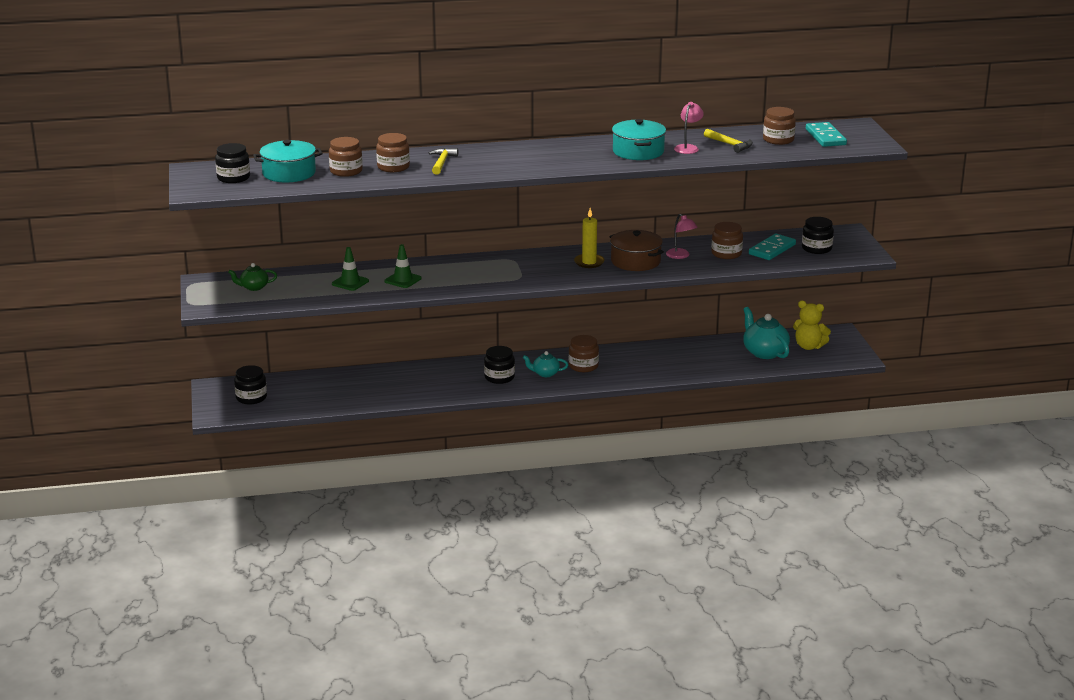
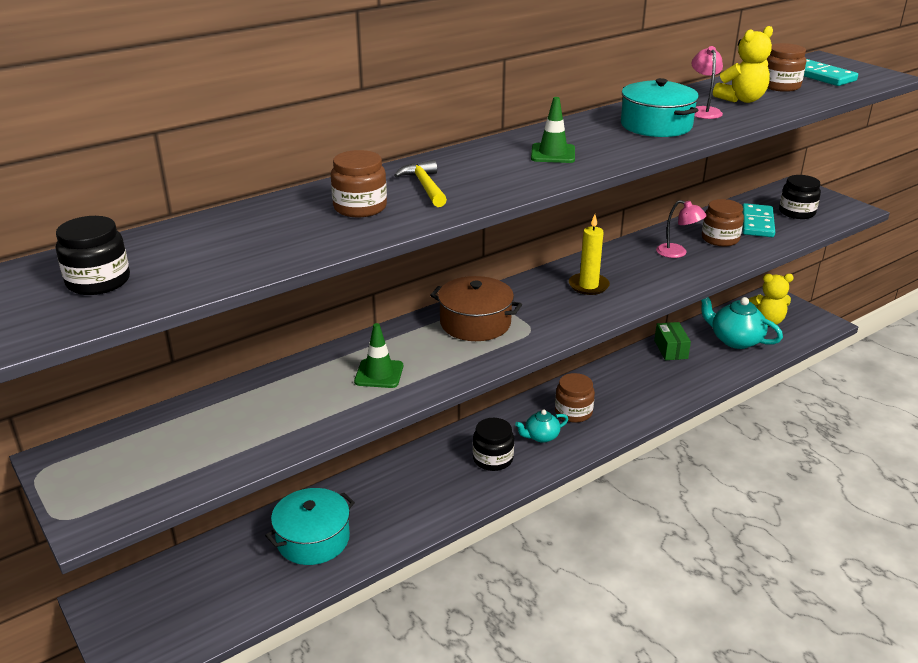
camera: 25 degrees left, 5 degrees up
green teapot [228,263,277,291] -> none
black jar [234,365,267,405] -> none
turquoise pot [253,140,323,182] -> turquoise pot moved to [265,488,355,565]
brown jar [329,137,363,177] -> none
green traffic cone [332,247,369,291] -> green traffic cone moved to [531,97,575,163]
brown pot [610,230,664,271] -> brown pot moved to [430,276,522,341]
yellow hammer [704,129,753,153] -> yellow teddy bear [713,26,773,103]
none -> green box [654,322,691,360]

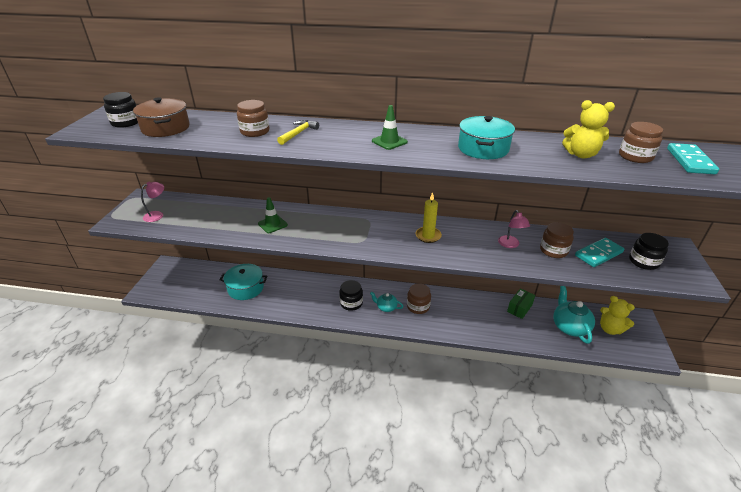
camera: 45 degrees right, 5 degrees up
brown pot [430,276,522,341] -> brown pot moved to [133,97,190,137]
pink lamp [692,46,723,119] -> pink lamp moved to [141,182,164,222]

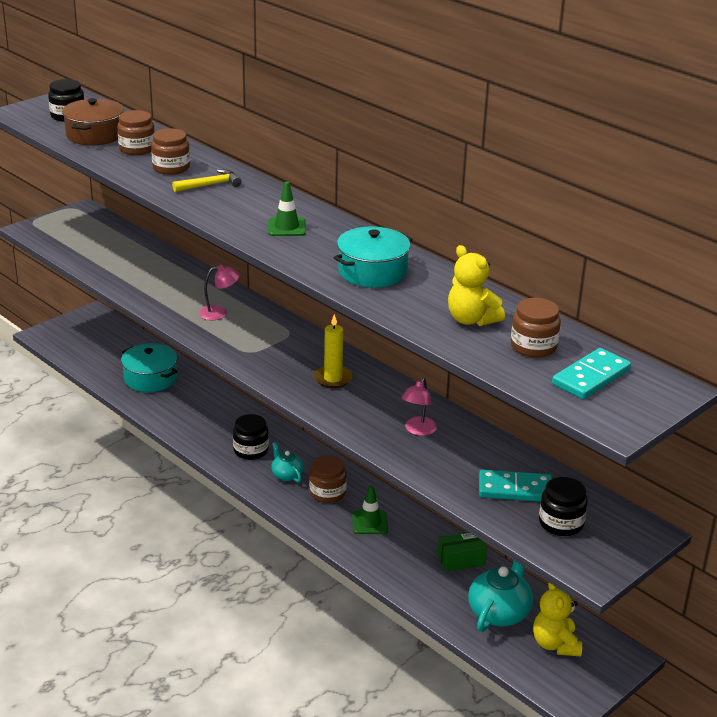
camera: 35 degrees right, 5 degrees down
pink lamp [141,182,164,222] -> pink lamp moved to [199,265,239,320]
green traffic cone [258,197,288,233] -> green traffic cone moved to [352,485,388,534]
brown jar [540,222,574,258] -> brown jar moved to [117,110,155,155]

